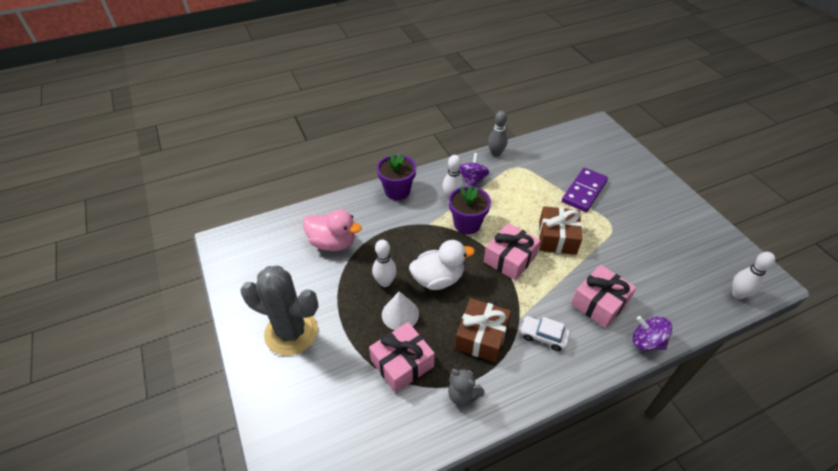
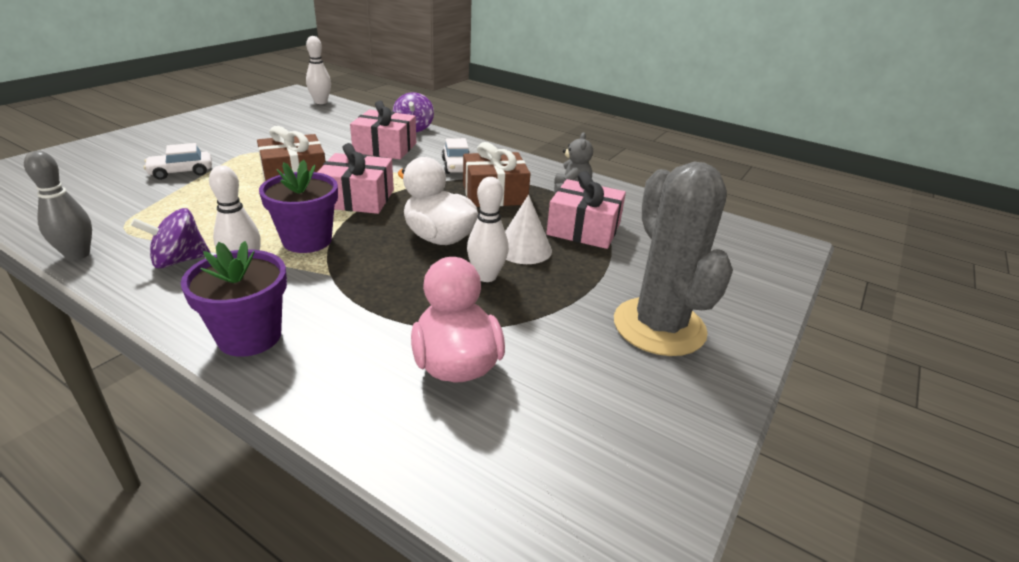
camera: 125 degrees left, 15 degrees down
purple domino [562,168,608,212] -> white car [144,143,212,180]

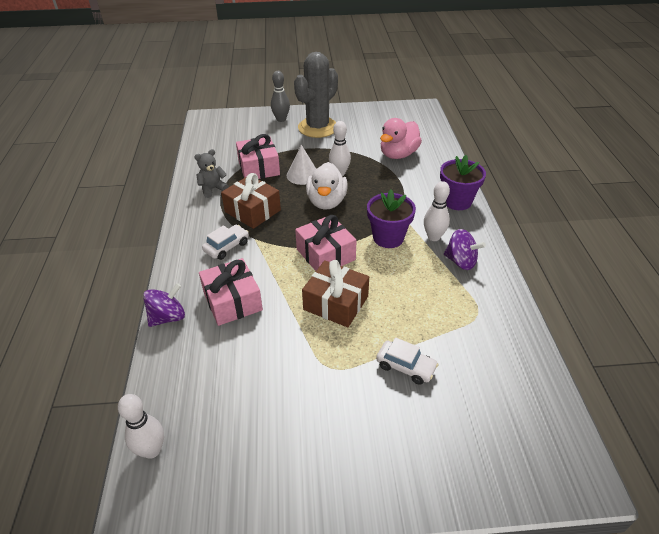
camera: 125 degrees left, 10 degrees up
grey bowling pin [24,151,92,260] -> grey bowling pin moved to [271,71,290,122]

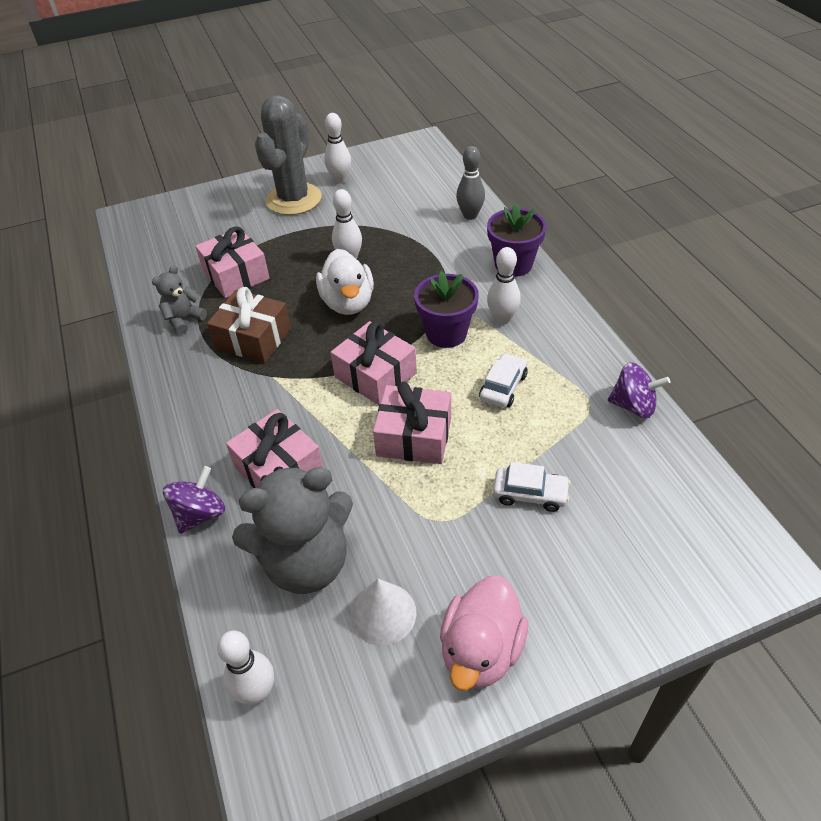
camera: 15 degrees left, 5 degrees up
white car [202,225,249,260] -> white car moved to [479,353,528,408]
grey bowling pin [271,71,290,122] -> grey bowling pin moved to [456,146,485,220]
white cone [287,145,316,185] -> white cone moved to [350,579,416,646]
brown gift [302,260,369,327] -> pink gift [373,381,451,464]
pink duck [380,118,422,159] -> pink duck moved to [440,575,528,691]
purple spinning top [444,229,486,270] -> purple spinning top moved to [608,362,670,418]
none -> grey teddy bear [232,465,353,594]
none -> white bowling pin [324,113,351,184]

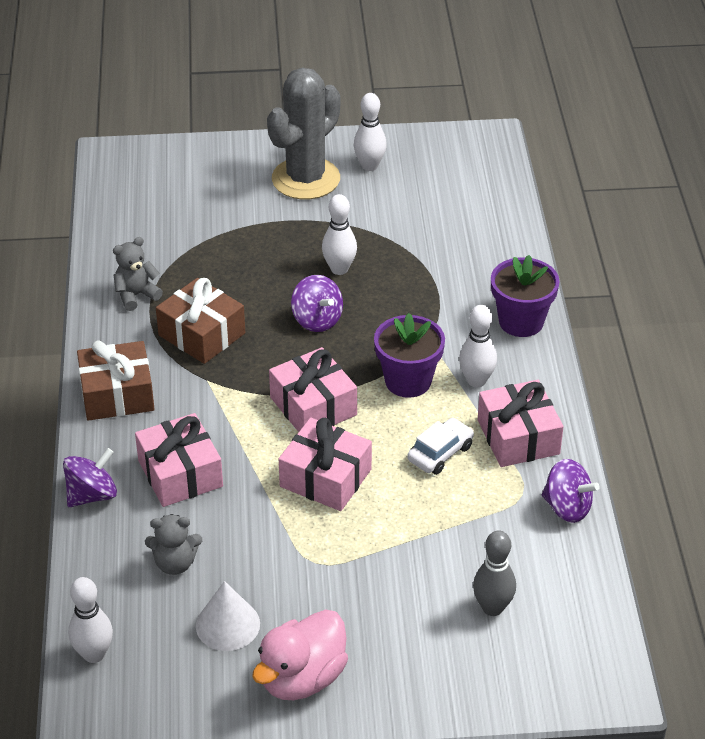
camera: 15 degrees right, 5 degrees down
pink gift [195,226,270,298] -> pink gift moved to [478,380,564,467]
grey teddy bear [232,465,353,594] -> grey teddy bear [145,514,202,575], size x0.49
white duck [316,249,374,315] -> purple spinning top [291,275,343,332]
grey bowling pin [456,146,485,220] -> grey bowling pin moved to [473,530,516,616]
white car [493,462,571,512] -> none
none -> brown gift [77,340,155,421]

